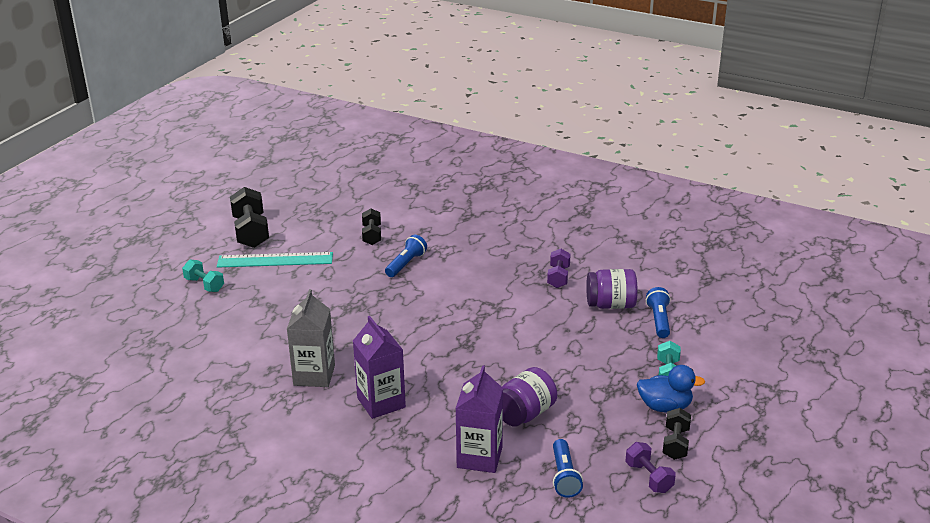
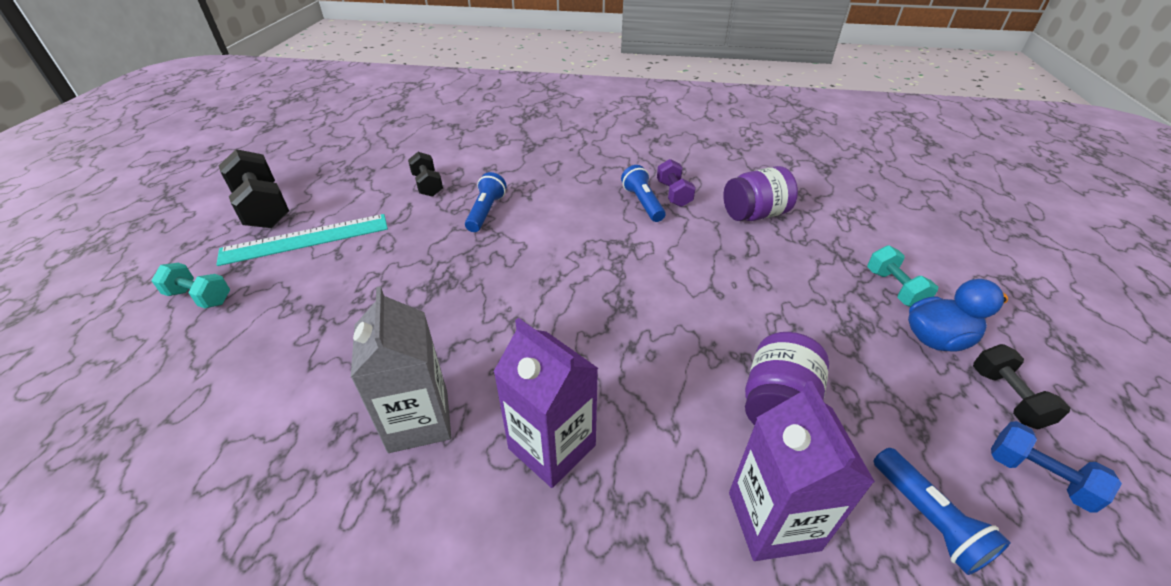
camera: 20 degrees left, 10 degrees up
purple dumbbell [625,442,676,493] -> blue dumbbell [991,421,1122,513]
blue flashlight [646,287,671,338] -> blue flashlight moved to [621,165,666,222]

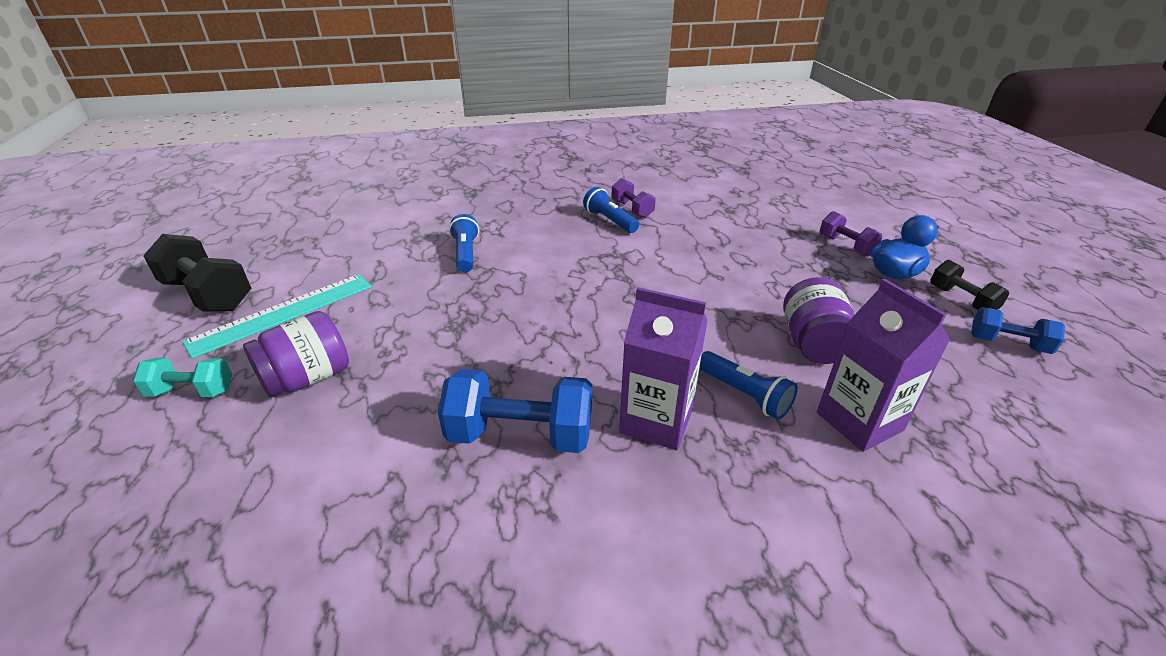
camera: 20 degrees left, 5 degrees down
grey carton [351,286,451,453] -> blue dumbbell [438,369,592,453]
black dumbbell [408,152,443,197] -> none
purple jar [723,166,798,221] -> purple jar moved to [243,311,349,398]
turquoise dumbbell [867,245,938,307] -> purple dumbbell [820,211,883,256]
blue flashlight [874,448,1010,575] -> blue flashlight moved to [699,351,798,420]

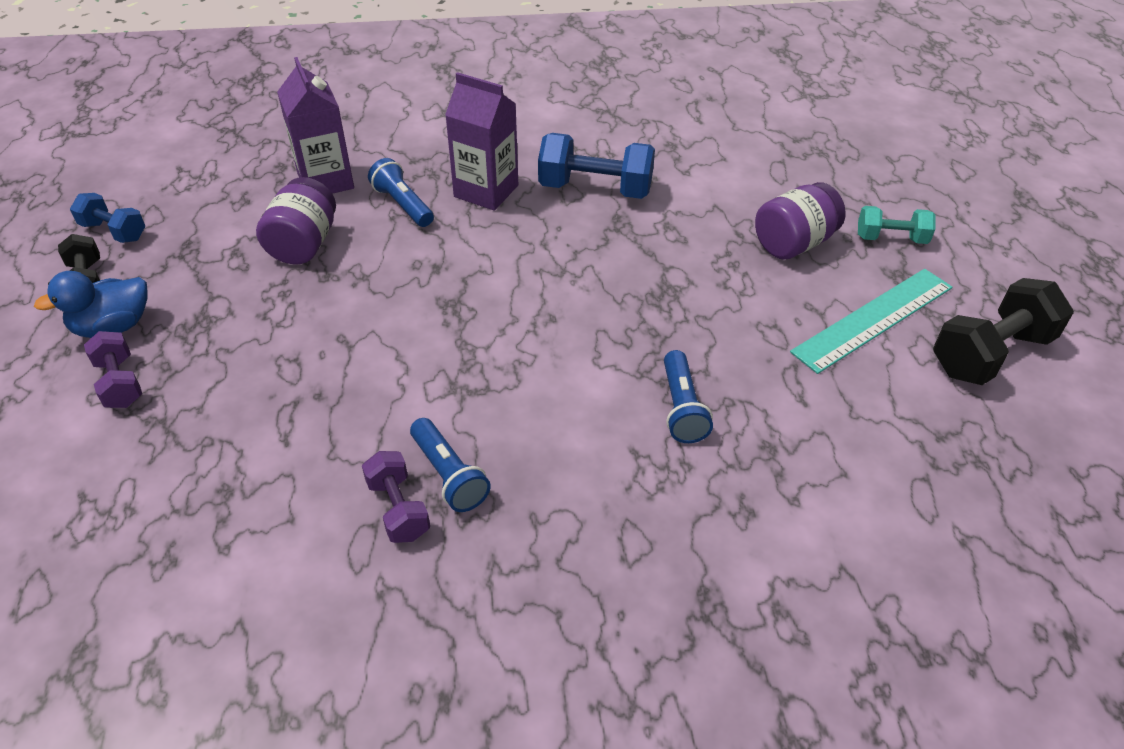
camera: 175 degrees left, 10 degrees up
black dumbbell [143,234,252,311] -> black dumbbell turned 75 degrees counterclockwise [933,278,1074,385]

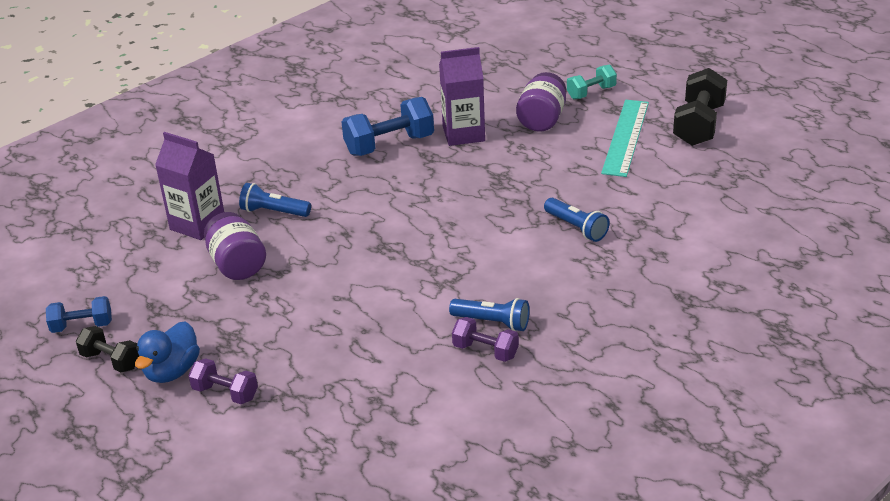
camera: 35 degrees left, 10 degrees down
purple carton [445,72,518,211] -> purple carton moved to [439,47,485,146]

